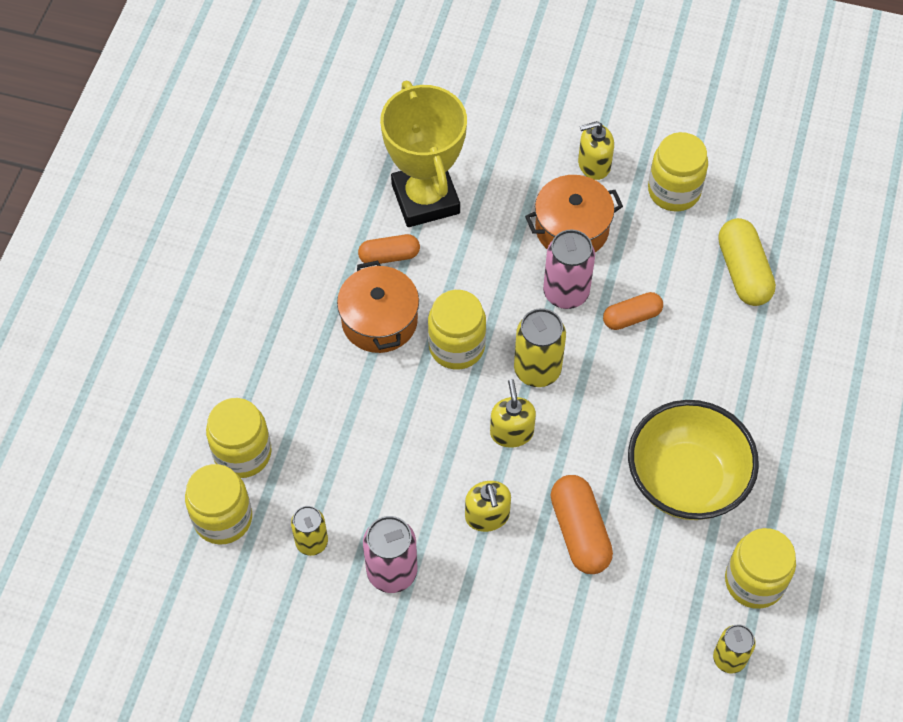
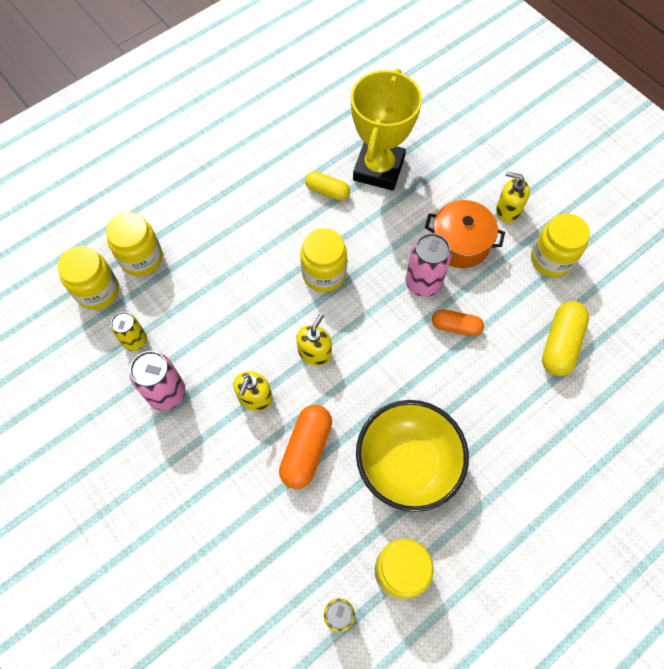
camera: 35 degrees right, 5 degrees up
orange pot [337,261,419,353] -> none
orange capsule [358,234,420,264] -> yellow capsule [305,171,350,201]
yellow can [514,308,566,387] -> none

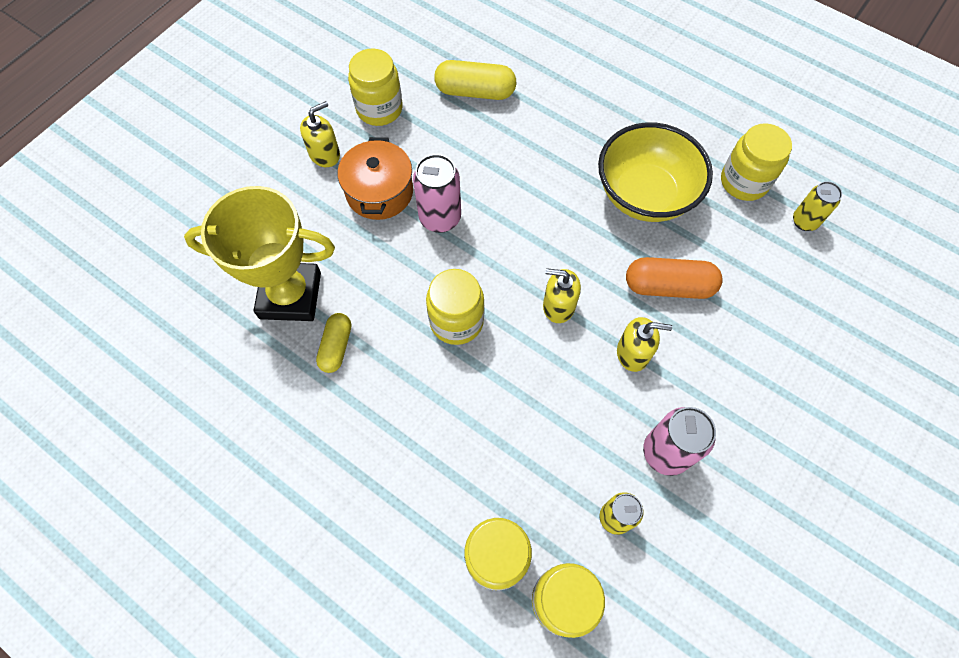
camera: 105 degrees left, 0 degrees up
orange capsule [432,309,484,336] -> none
yellow soap dispenser [496,172,530,223] -> yellow soap dispenser turned 135 degrees counterclockwise [300,101,340,167]

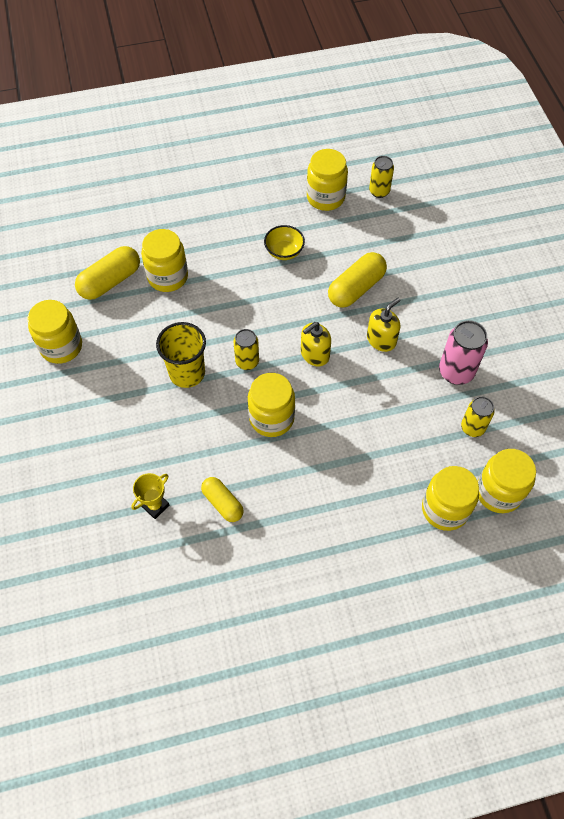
camera: 50 degrees left, 5 degrees down
yellow trophy [184,186,335,321] -> yellow trophy [131,473,169,519], size x0.41
yellow soap dispenser [300,101,340,167] -> none
orange pot [338,137,413,220] -> none
pink can [413,154,461,233] -> yellow cup [156,322,206,388]
yellow bowl [598,122,713,222] -> yellow bowl [264,225,305,260], size x0.46
orange capsule [626,257,723,299] -> yellow capsule [328,252,387,308]
none -> yellow jar [141,229,188,292]
none -> yellow can [234,329,259,370]

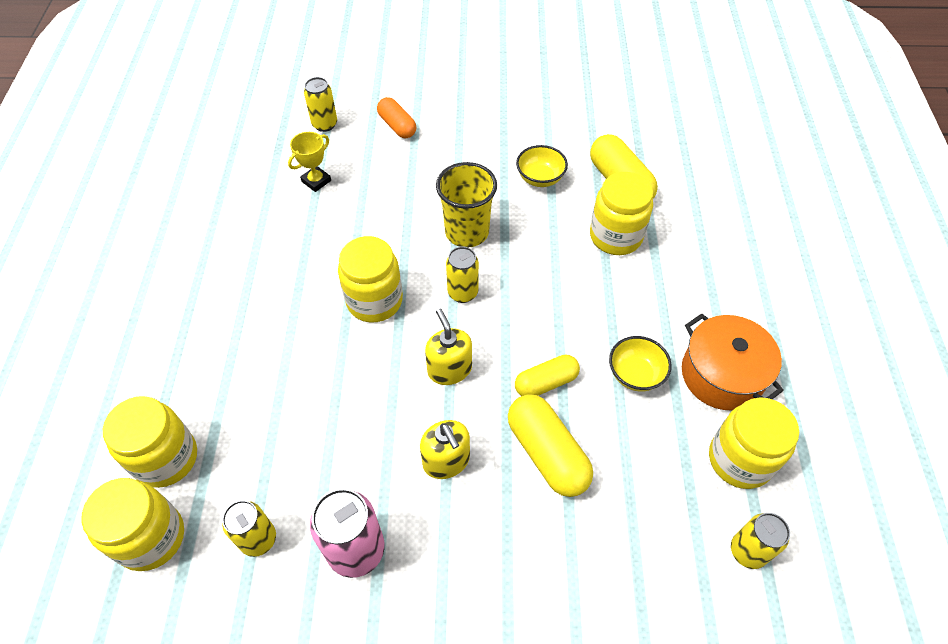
camera: 105 degrees right, 5 degrees down
yellow jar [28,300,82,364] -> none
yellow trophy [131,473,169,519] -> yellow trophy turned 75 degrees clockwise [288,132,331,192]
yellow capsule [201,477,244,522] -> yellow capsule moved to [515,354,580,396]
none -> yellow can [304,77,337,132]
none -> orange capsule [377,97,416,138]
none -> yellow bowl [516,145,568,187]
none -> orange pot [682,314,784,410]

